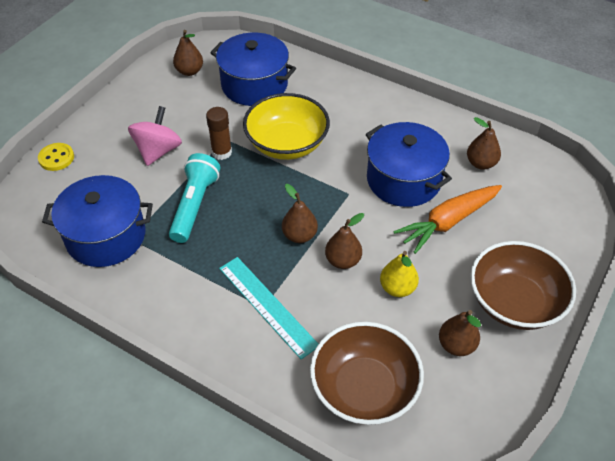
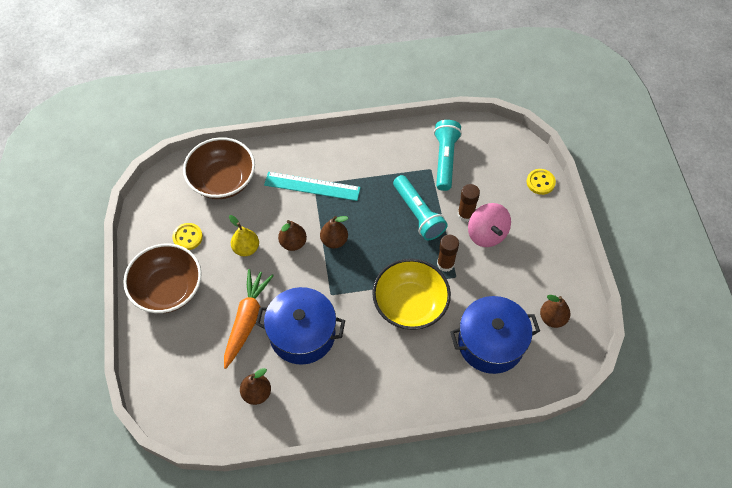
camera: 140 degrees right, 10 degrees up
blue pot [42,175,153,267] -> turquoise flashlight [434,120,462,191]
brown pear [439,310,481,356] -> yellow button [172,223,203,250]
none -> brown glue stick [458,184,480,222]

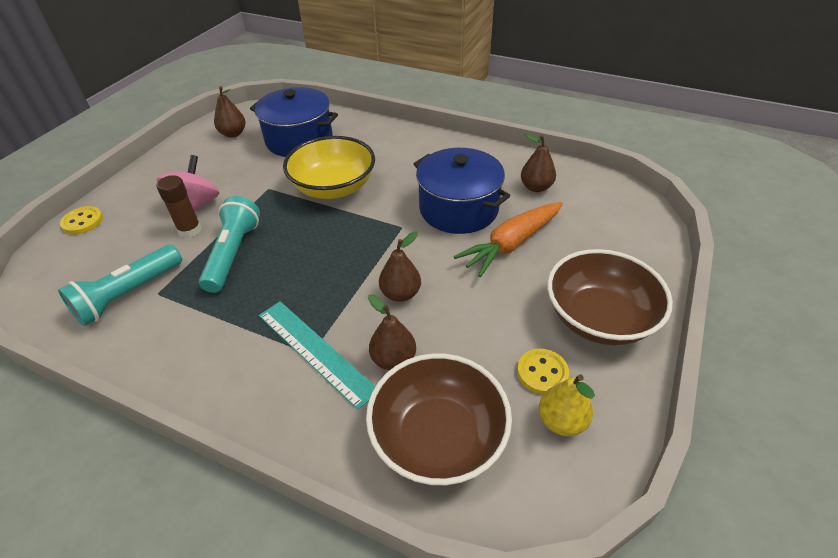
camera: 145 degrees left, 15 degrees down
yellow pear [229,215,259,256] -> yellow pear moved to [539,374,595,436]
brown pear [320,216,348,248] -> brown pear moved to [368,294,416,370]
brown glue stick [437,235,459,272] -> none

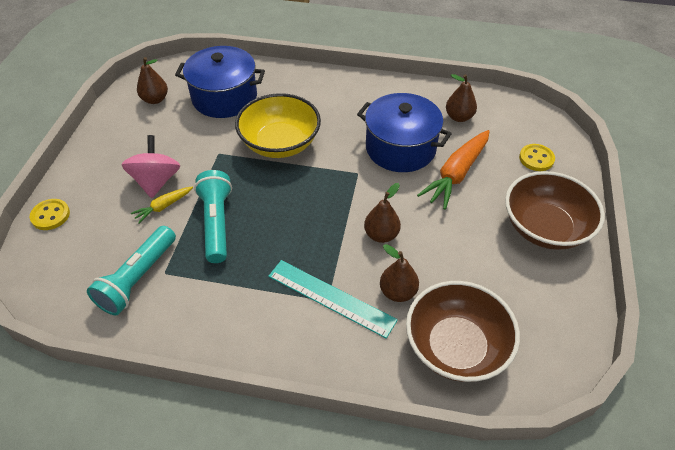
camera: 15 degrees left, 5 degrees up
brown glue stick [156,175,202,238] -> yellow carrot [131,187,193,223]
yellow button [517,349,569,395] -> yellow button moved to [519,144,555,171]
yellow pear [539,374,595,436] -> none

